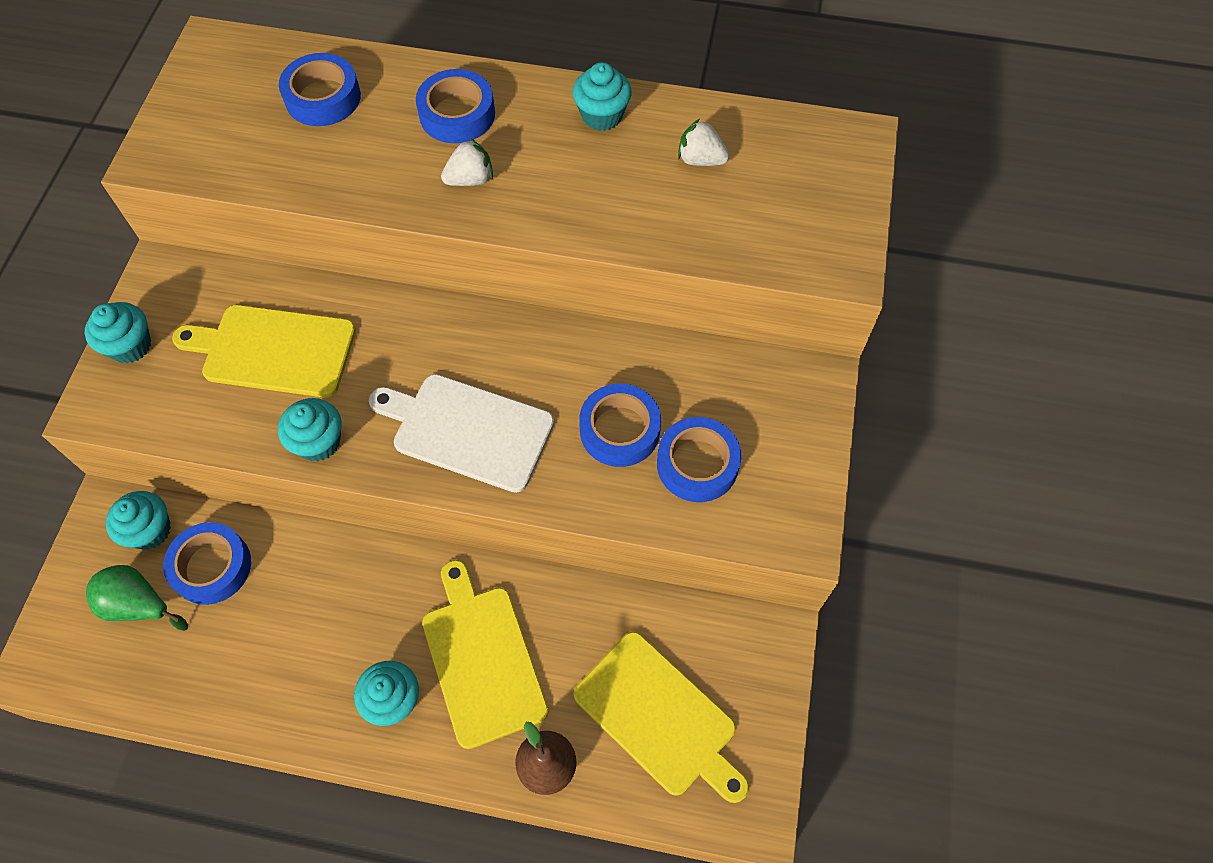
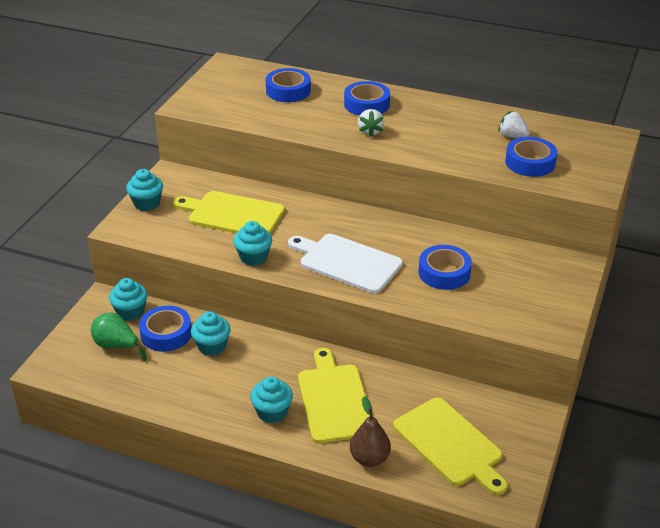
camera: 10 degrees right, 25 degrees down
white strawberry [441,138,493,186] -> white strawberry turned 105 degrees clockwise [358,109,384,137]
turquoise cupcake [572,62,632,131] -> turquoise cupcake moved to [191,311,231,356]
blue tape [657,417,741,502] -> blue tape moved to [505,137,557,177]

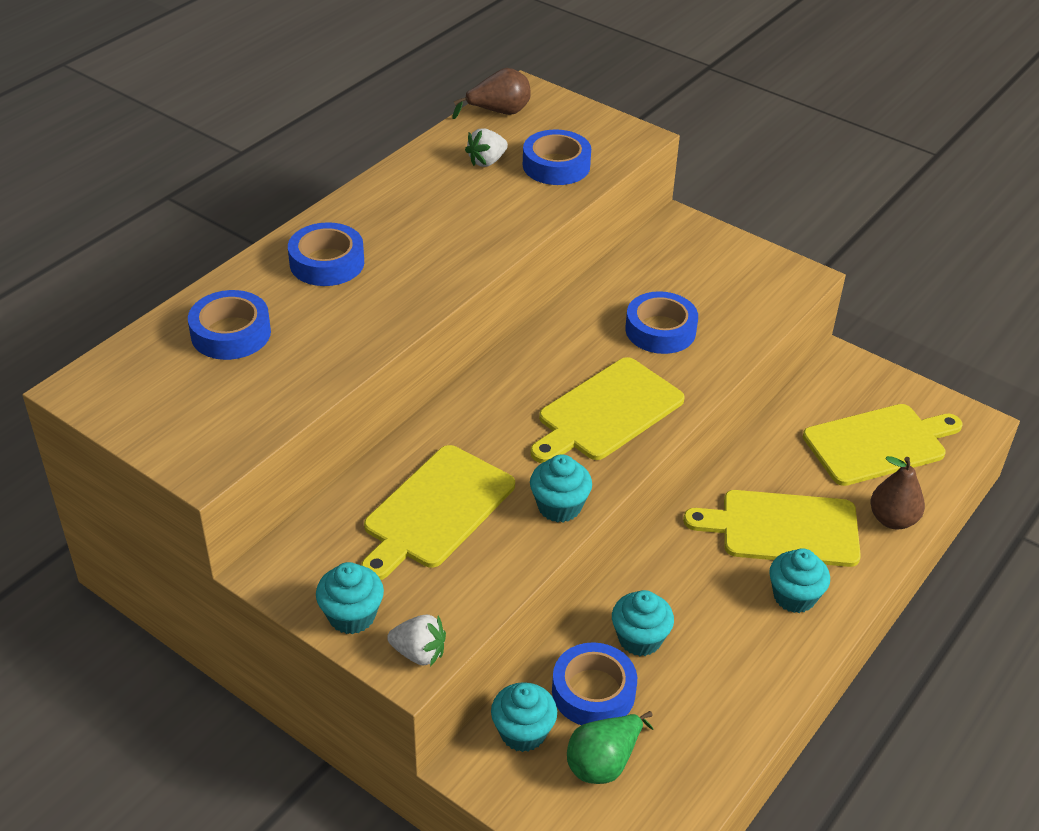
camera: 75 degrees left, 5 degrees up
white cutting board [288,234,403,293] -> yellow cutting board [531,357,685,463]
white strawberry [358,109,384,137] -> white strawberry moved to [387,615,446,666]
none -> brown pear [453,68,531,119]

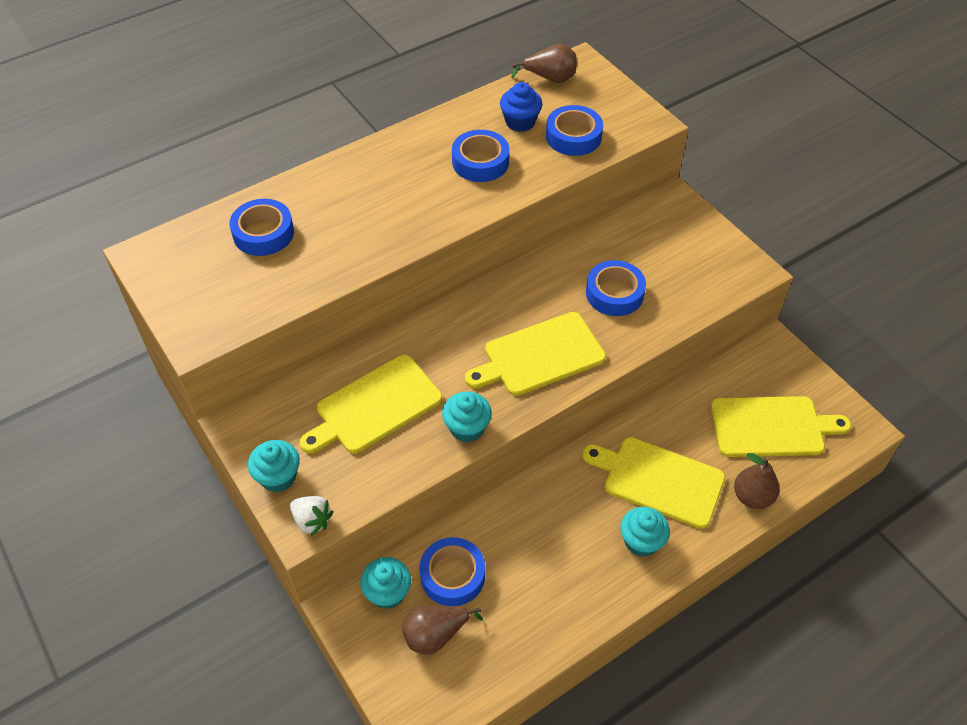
camera: 20 degrees right, 10 degrees up
blue tape [288,222,364,286] -> blue tape moved to [452,130,509,182]
white strawberry [465,128,508,167] -> blue cupcake [500,82,542,132]
green pear [567,711,653,784] -> brown pear [402,606,483,655]
turquoise cupcake [612,590,674,656] -> none

